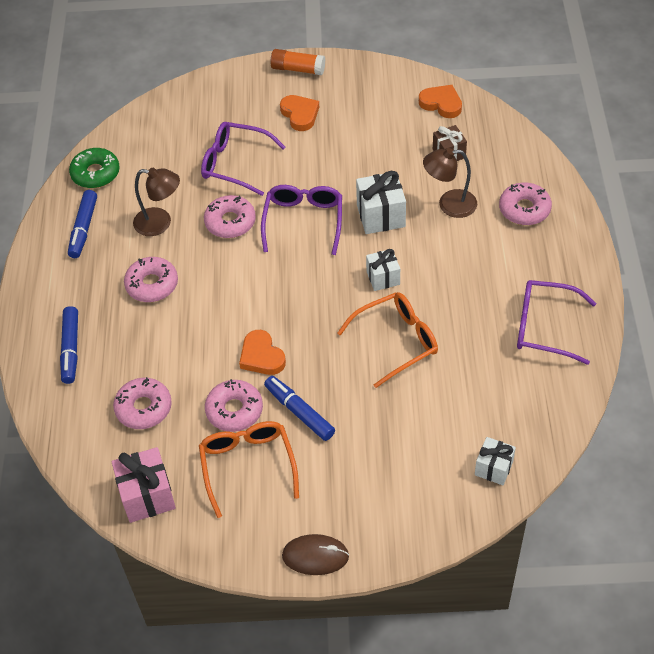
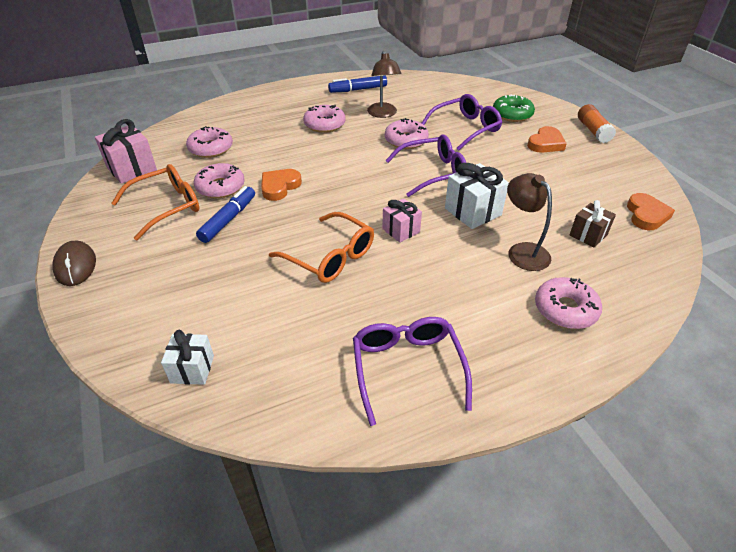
camera: 65 degrees right, 10 degrees down
blue marker [60,306,78,384] -> none
green donut [69,148,120,188] -> green donut moved to [493,94,535,122]
purple glasses [201,122,285,196] -> purple glasses turned 60 degrees clockwise [422,94,502,151]
white gift [366,249,400,291] -> pink gift [382,199,422,243]

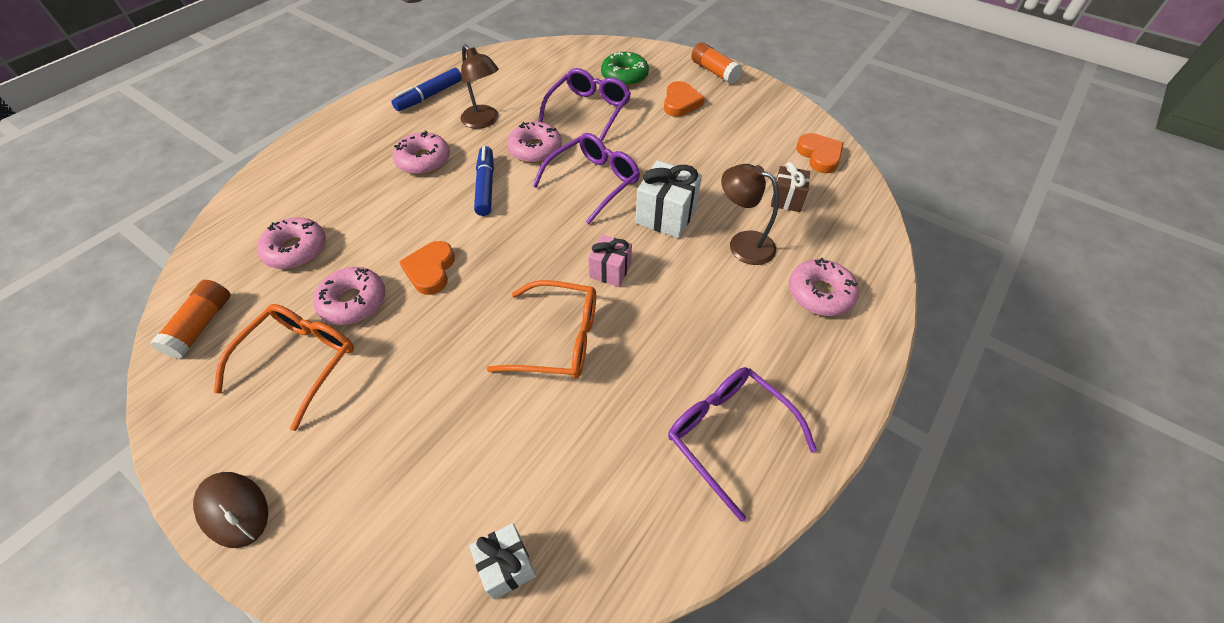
camera: 30 degrees left, 10 degrees up
pink gift [95,119,157,184] -> orange glue stick [150,280,230,359]
blue marker [196,186,255,243] -> blue marker moved to [474,146,494,216]

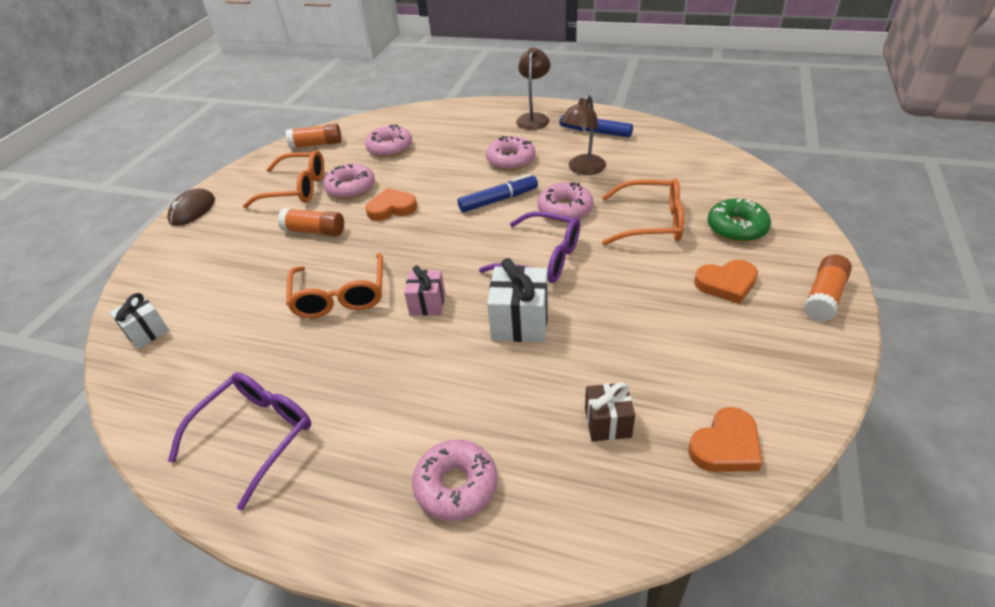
camera: 75 degrees right, 10 degrees down
purple glasses [538,68,631,141] -> orange glasses [602,178,684,245]
brown lamp [721,164,779,265] -> brown lamp moved to [516,47,550,130]
none -> orange glue stick [278,208,344,236]

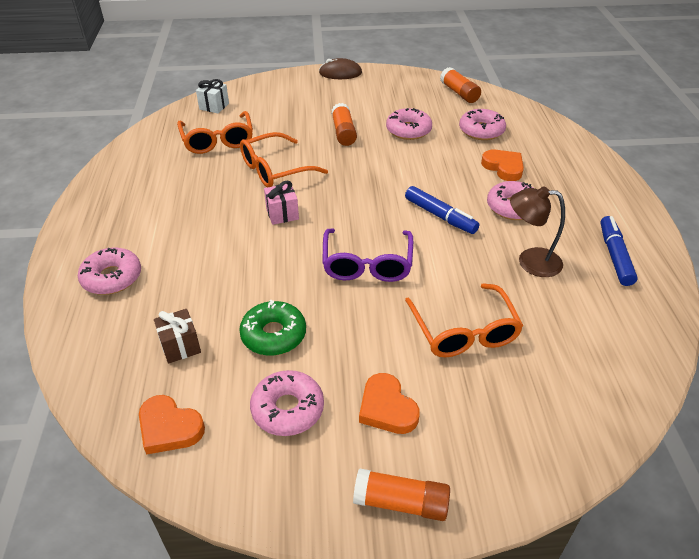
camera: 65 degrees right, 0 degrees up
purple glasses [168,372,311,511] -> none
orange glasses [243,150,324,209] -> orange glasses moved to [177,111,253,154]
orange heart [365,188,417,221] -> orange heart moved to [481,150,524,181]
white gift [487,258,548,342] -> none
brown lamp [516,47,550,130] -> none
pink donut [537,182,593,222] -> pink donut moved to [250,370,324,436]
green donut [707,199,771,242] -> green donut moved to [239,300,306,356]

